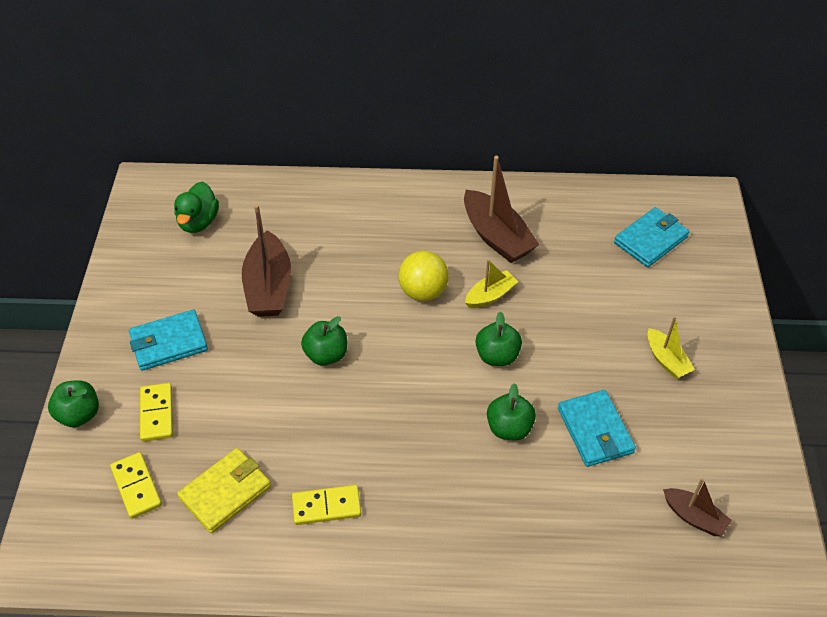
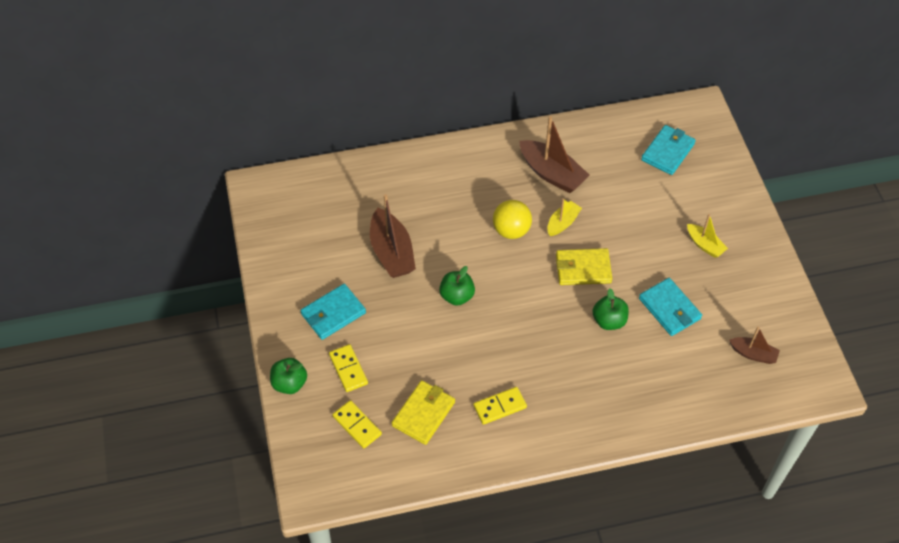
camera: 15 degrees left, 5 degrees up
green duck [174,182,219,233] -> none
green apple [476,312,522,366] -> yellow wallet [556,248,612,285]

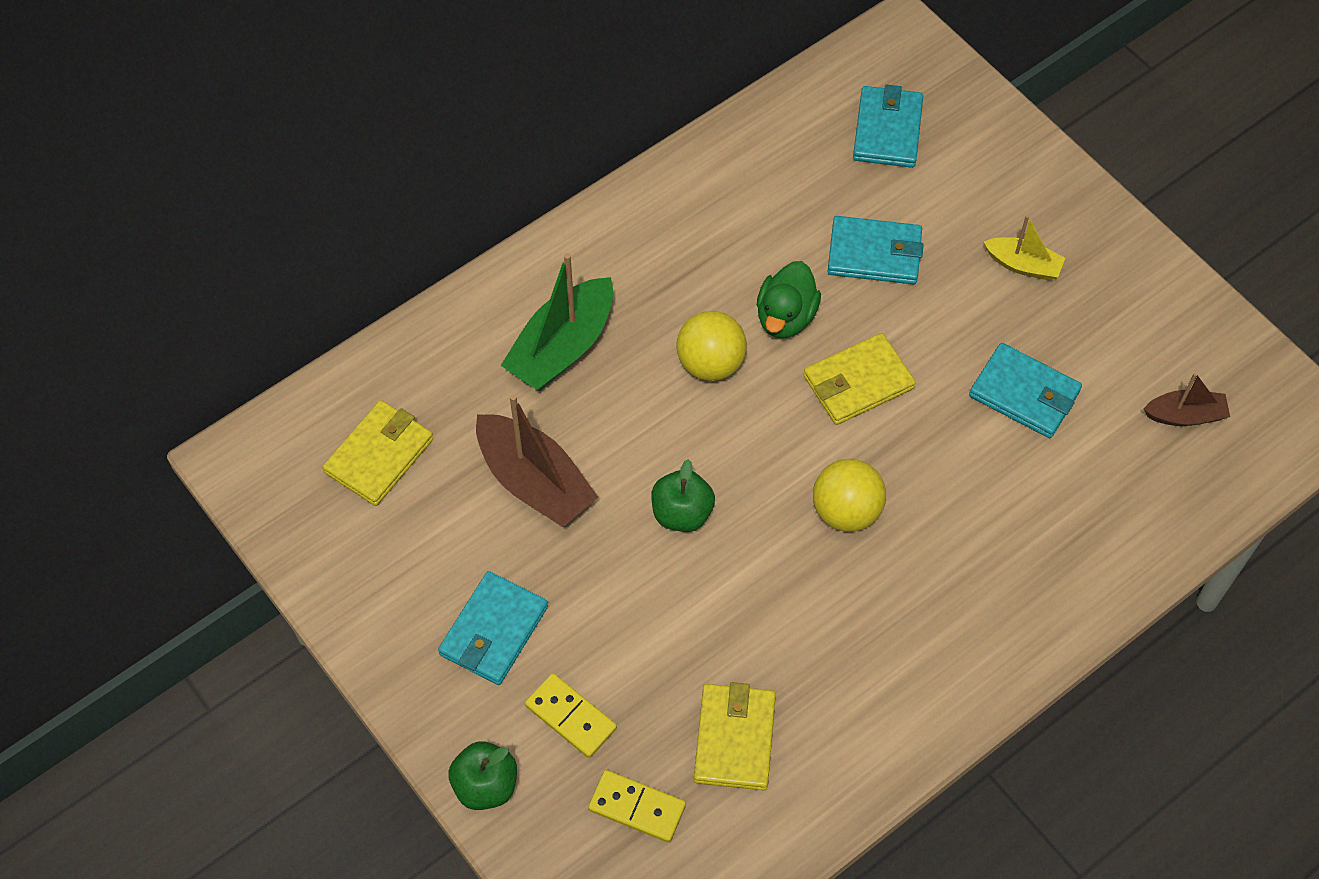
camera: 25 degrees left, 5 degrees up
yellow domino [473,387,527,425] -> none
brown boat [519,116,590,193] -> none
yellow boat [547,198,582,236] -> green duck [757,261,821,339]
green apple [593,289,629,330] -> none
none -> yellow wallet [323,400,434,506]
none -> green boat [501,253,613,391]
none -> yellow ball [813,459,886,532]
none -> turquoise wallet [827,216,924,284]

